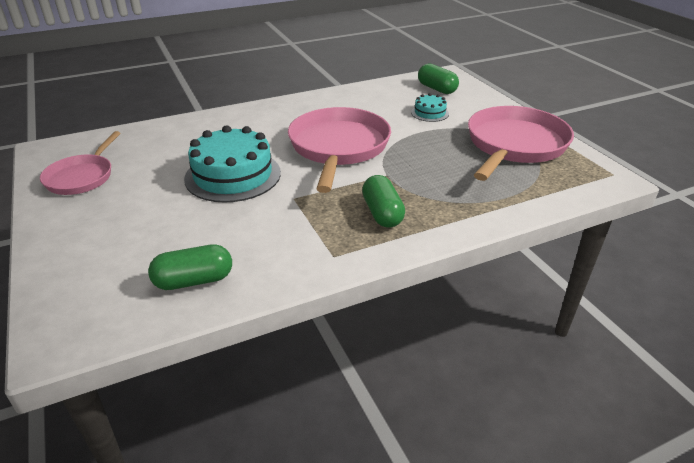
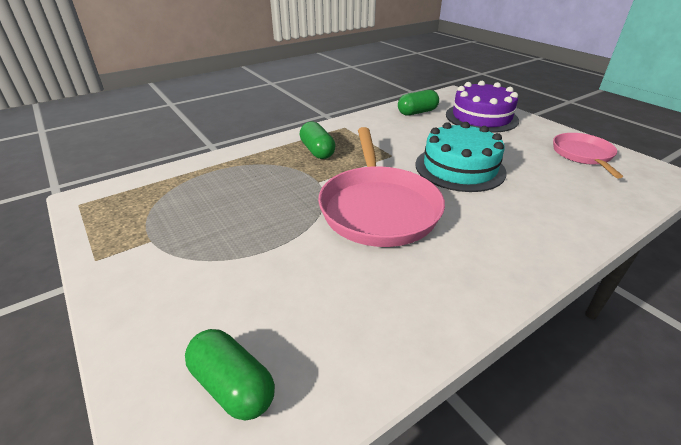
camera: 170 degrees right, 0 degrees up
turquoise cake [411,93,449,122] -> none
pink pan [468,106,574,181] -> none
none -> purple cake [446,81,519,133]

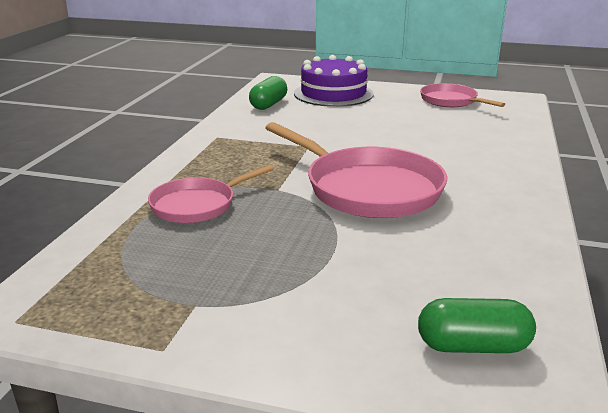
camera: 40 degrees left, 10 degrees down
green capsule [300,122,336,159] -> none
turquoise cake [415,122,506,192] -> none
none -> pink pan [148,165,274,223]

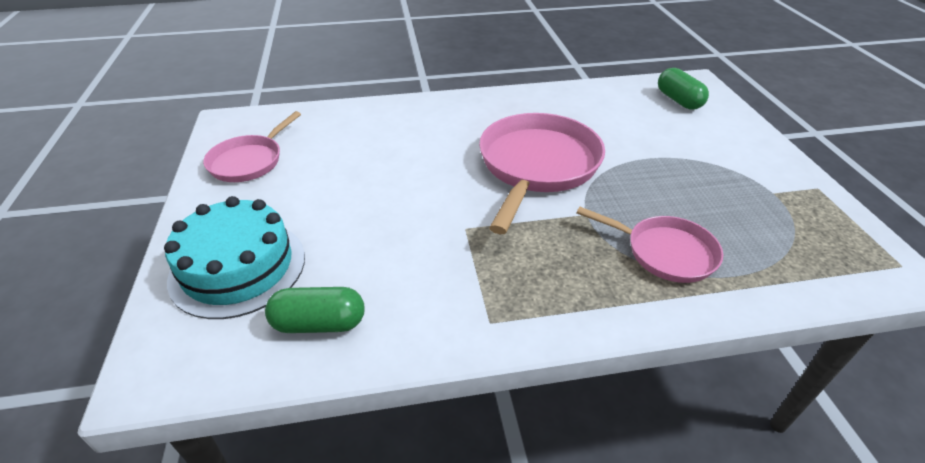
camera: 115 degrees left, 15 degrees up
purple cake [294,55,374,107] -> turquoise cake [164,196,305,319]

